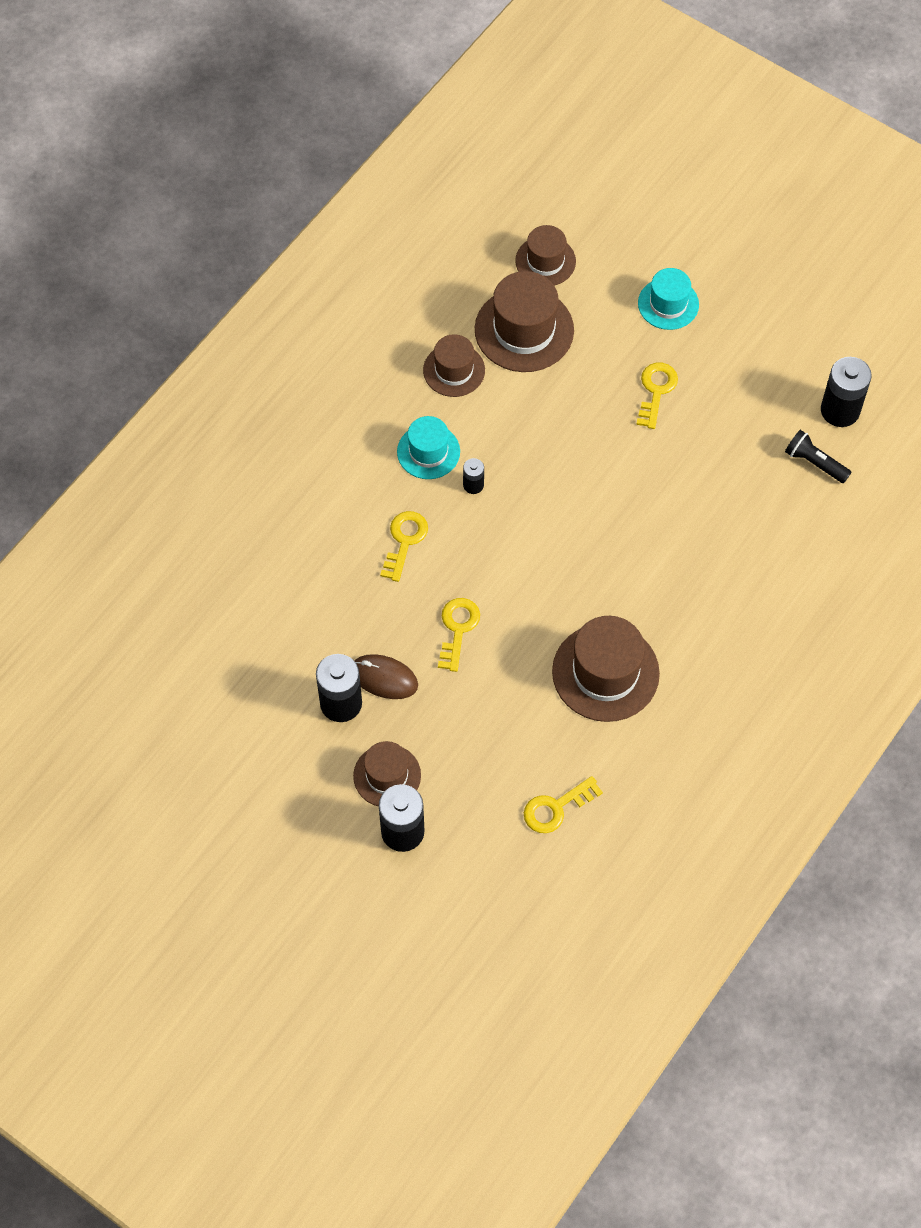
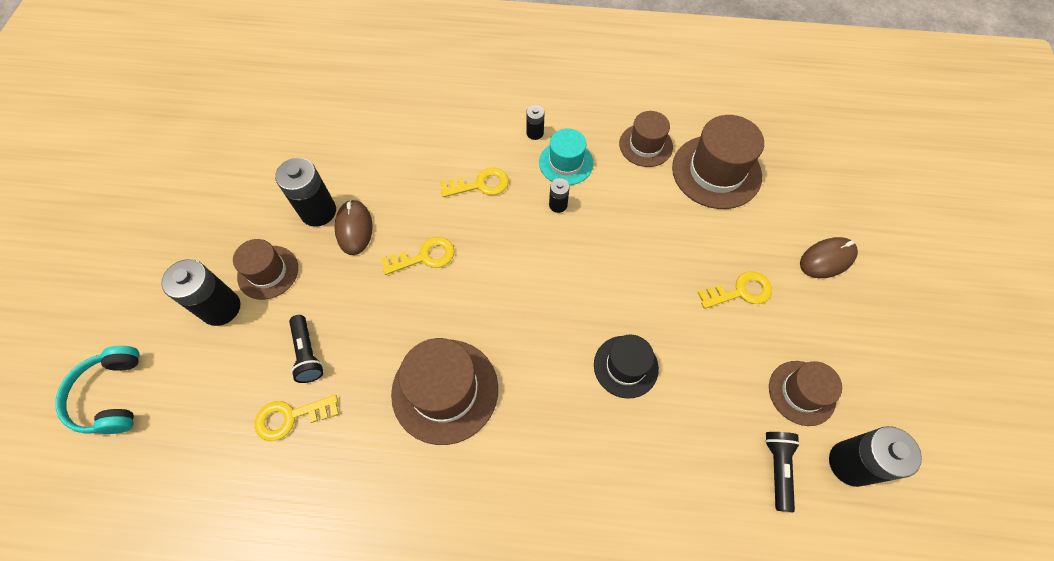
camera: 60 degrees right, 0 degrees up
brown hat [515,225,576,286] -> brown hat moved to [769,361,842,426]
yellow key [524,776,603,833] -> yellow key turned 45 degrees counterclockwise [255,395,339,441]
turquoise hat [638,268,699,330] -> brown mouse [800,237,858,278]
none -> turquoise headphones [55,346,140,434]
none -> black flashlight [289,315,324,383]
none -> black battery [526,105,545,140]
none -> black hat [594,335,659,399]

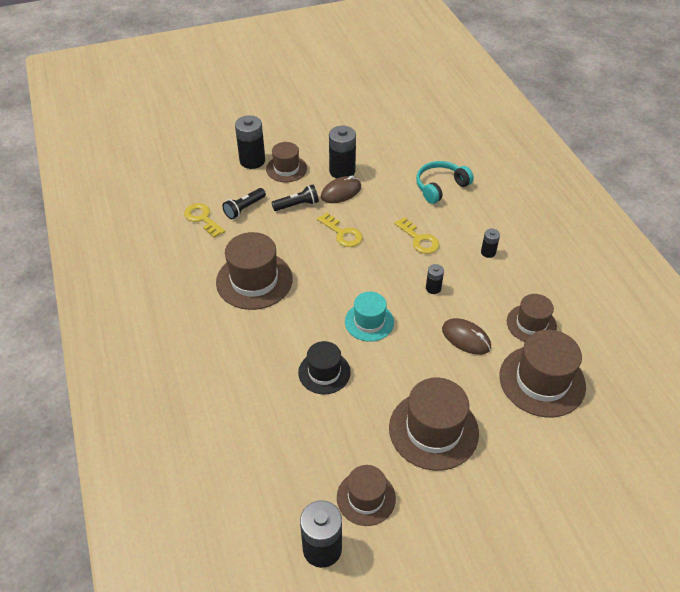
camera: 65 degrees right, 15 degrees down
turquoise headphones [55,346,140,434] -> turquoise headphones moved to [416,161,474,204]
turquoise hat [539,128,593,185] -> turquoise hat moved to [345,292,394,342]
yellow key [697,272,772,309] -> brown hat [389,378,479,471]
black flashlight [765,432,800,513] -> black flashlight moved to [271,185,319,211]
brown mouse [800,237,858,278] -> brown mouse moved to [442,318,491,355]

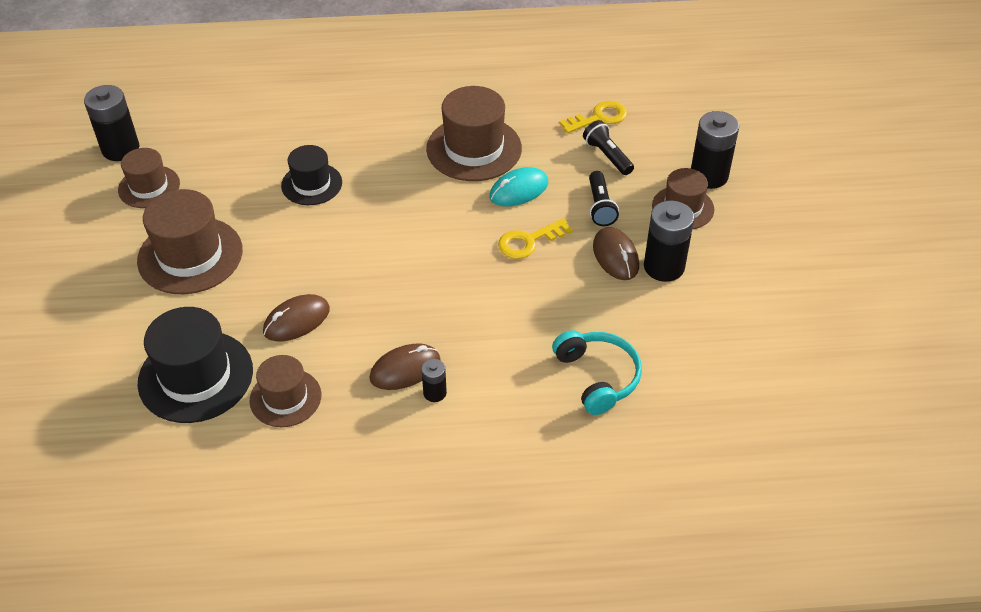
camera: 105 degrees right, 0 degrees up
turquoise hat [345,292,394,342] -> none
yellow key [394,217,439,254] -> none
black battery [426,264,444,294] -> none
brown hat [499,330,586,418] -> black hat [138,307,253,423]
none -> brown mouse [369,343,441,390]
none -> turquoise mouse [489,167,548,207]

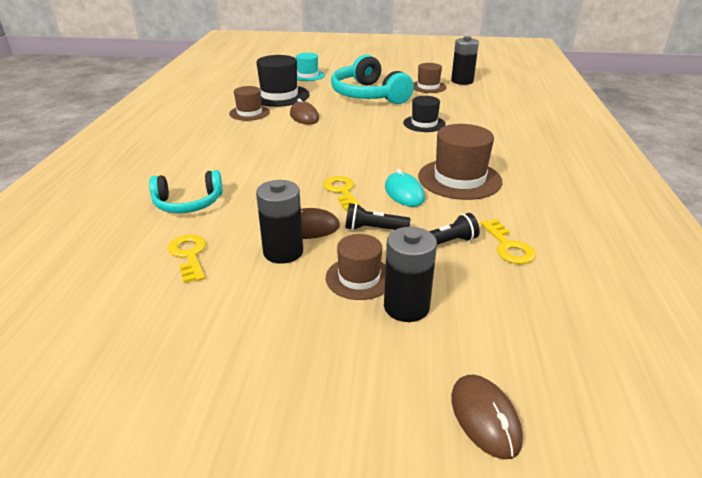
camera: 100 degrees right, 15 degrees down
brown hat [137,189,243,294] -> turquoise headphones [331,55,414,104]
brown mouse [369,343,441,390] -> brown mouse moved to [451,374,523,459]
black battery [421,359,447,402] -> none
none -> yellow key [168,235,206,283]
none -> turquoise hat [296,53,325,81]

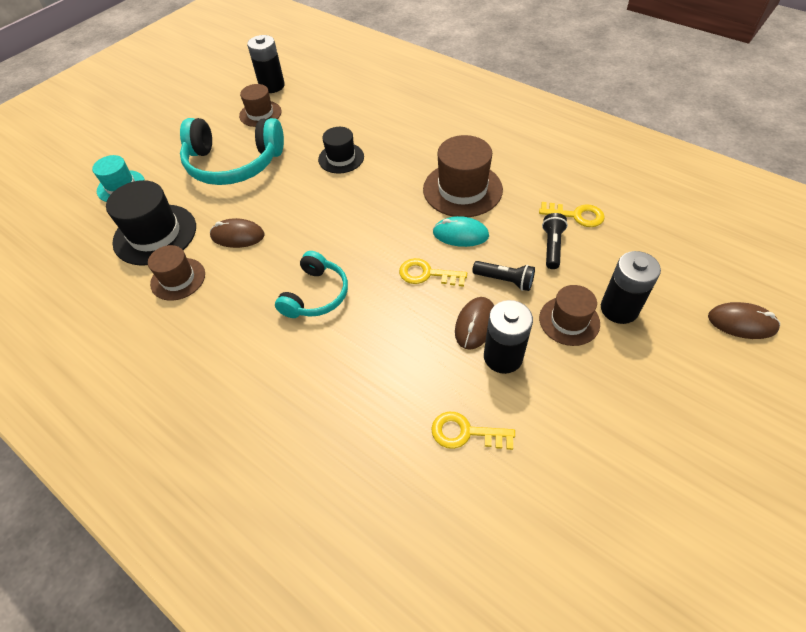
camera: 55 degrees left, 20 degrees up
turquoise headphones [149,170,223,213] -> turquoise headphones moved to [275,251,348,318]
black flashlight [346,203,410,231] -> black flashlight turned 105 degrees counterclockwise [472,261,535,291]

